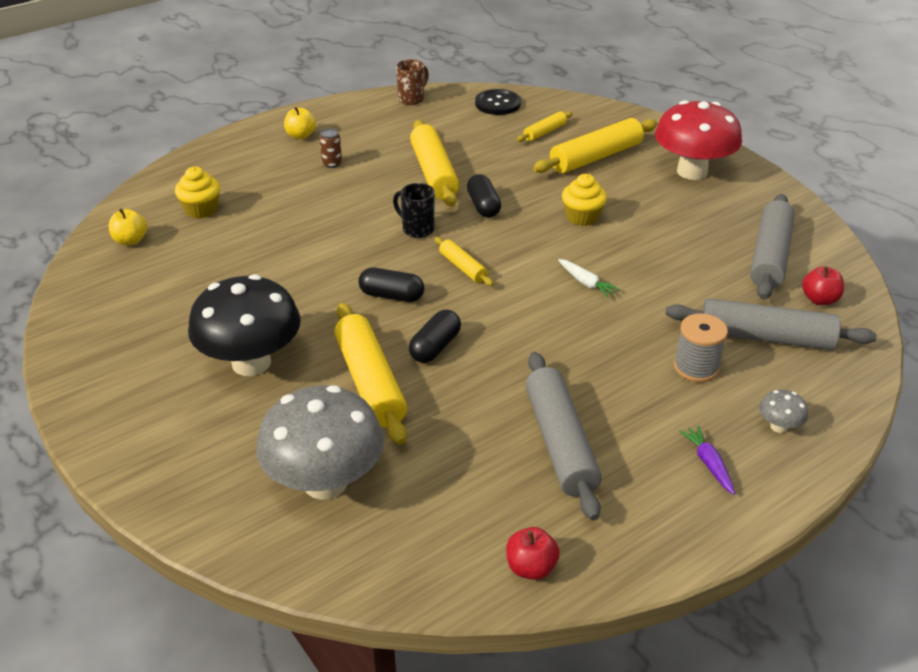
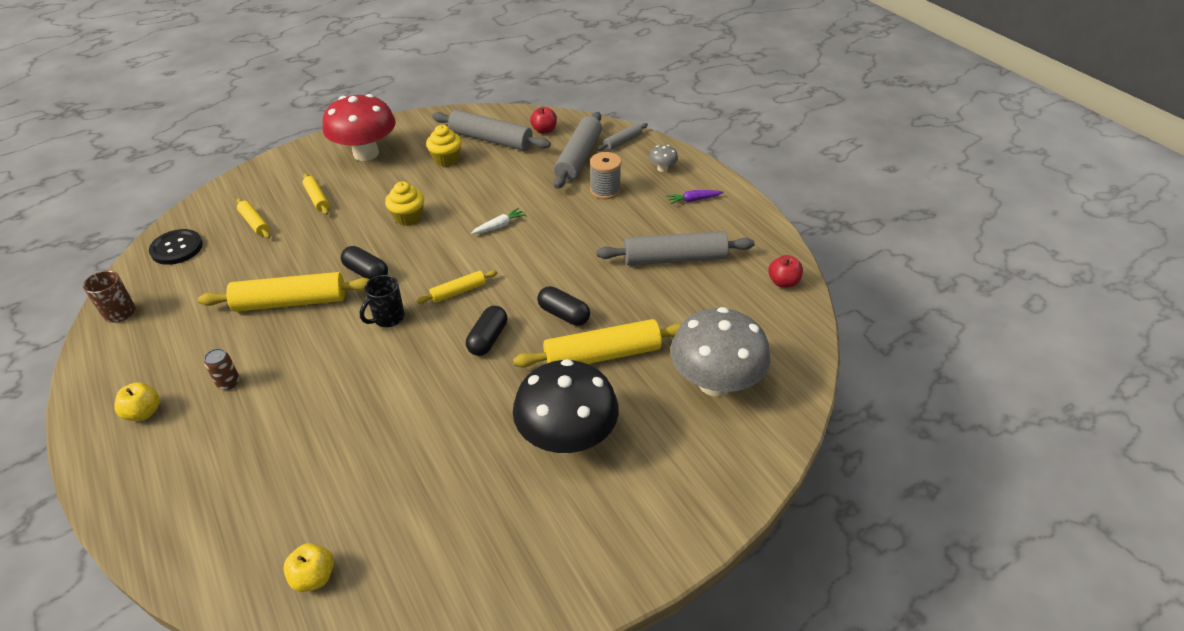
camera: 85 degrees left, 5 degrees up
yellow cupcake [175,167,220,218] -> yellow cupcake moved to [426,125,462,166]
black capsule [467,174,501,218] -> black capsule turned 45 degrees clockwise [341,246,388,279]
yellow rolling pin [533,118,658,173] -> yellow rolling pin [302,174,329,215], size x0.52
none -> grey rolling pin [597,123,648,151]

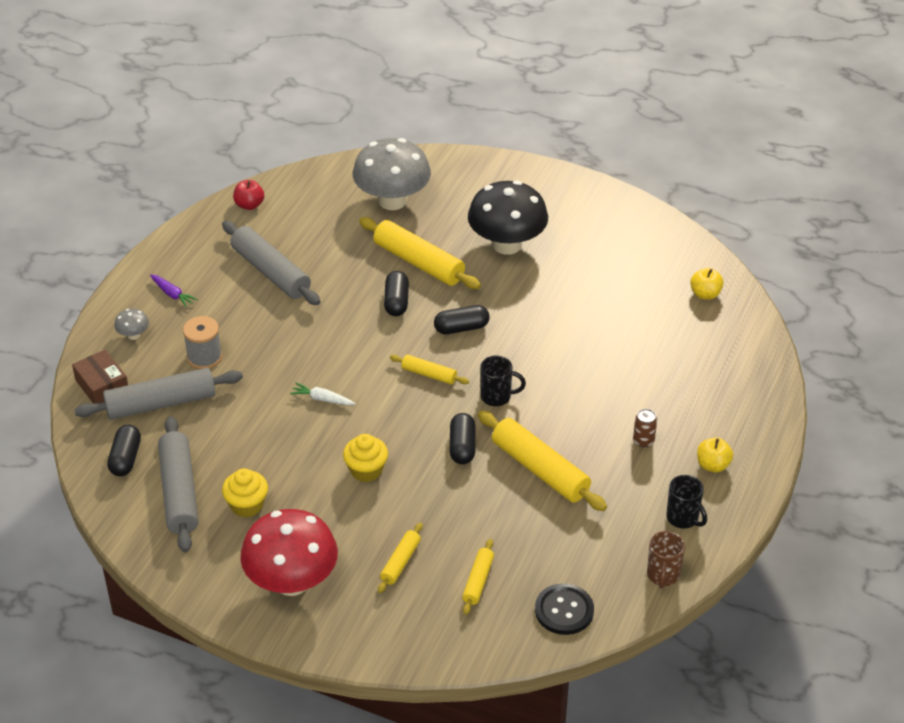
camera: 125 degrees left, 0 degrees up
red apple [530,107,557,134] -> black capsule [107,425,141,476]
grey rolling pin [597,123,648,151] -> brown box [72,350,128,404]
none -> black mug [666,475,707,529]

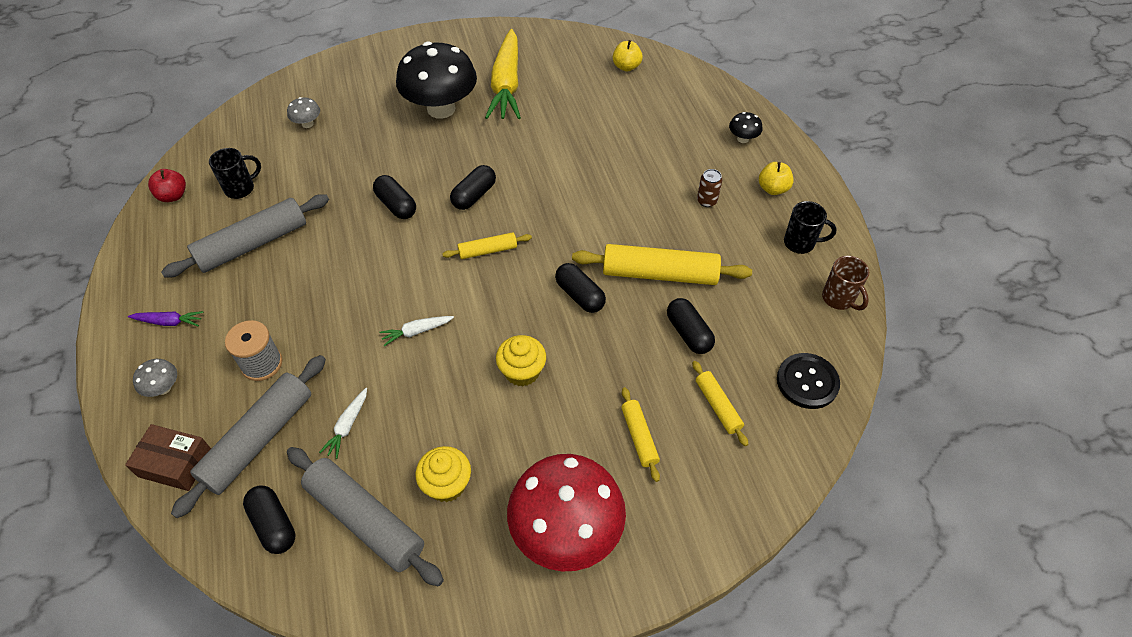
camera: 40 degrees left, 10 degrees up
grey rolling pin [222,221,321,305] -> grey rolling pin turned 45 degrees counterclockwise [161,194,329,278]
grey mushroom [353,138,431,210] -> grey mushroom [287,97,320,128], size x0.41
yellow rolling pin [359,217,481,289] -> none
black mug [480,356,526,406] -> black mug moved to [209,148,261,199]
none -> white carrot [319,388,367,459]
none -> yellow carrot [485,29,521,119]
none -> black capsule [667,298,715,354]
none -> black mushroom [729,112,763,143]

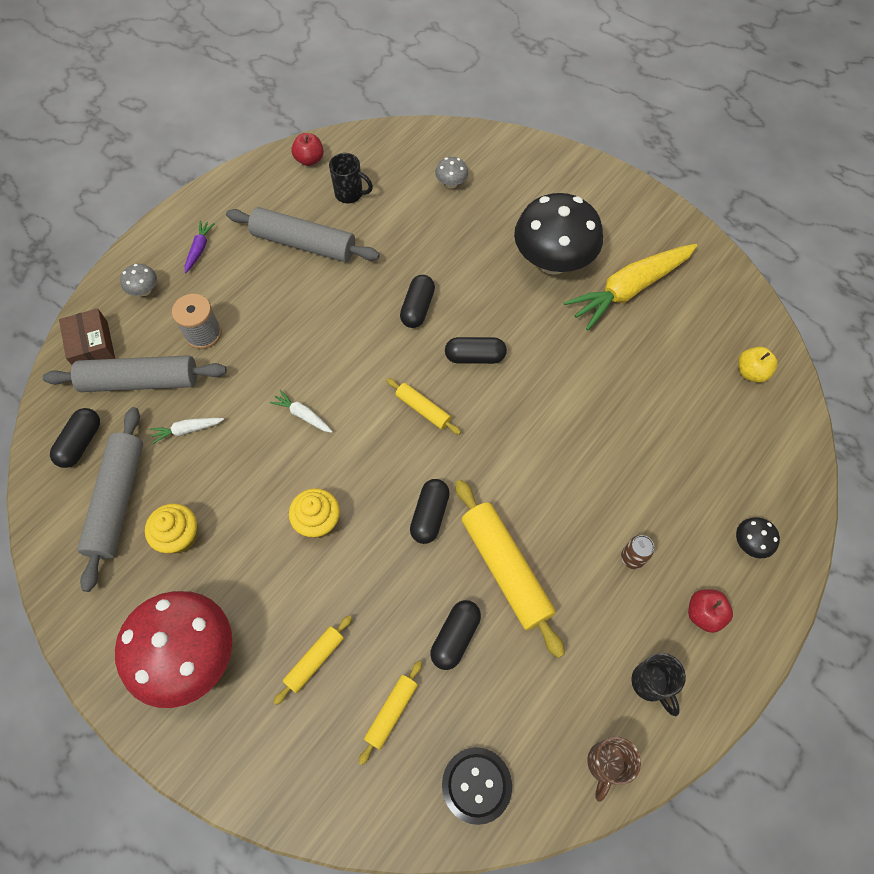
camera: 55 degrees right, 10 degrees up
purple carrot [128,311,204,326] -> purple carrot turned 135 degrees counterclockwise [185,221,215,273]
yellow apple [759,162,794,195] -> red apple [688,589,733,633]

